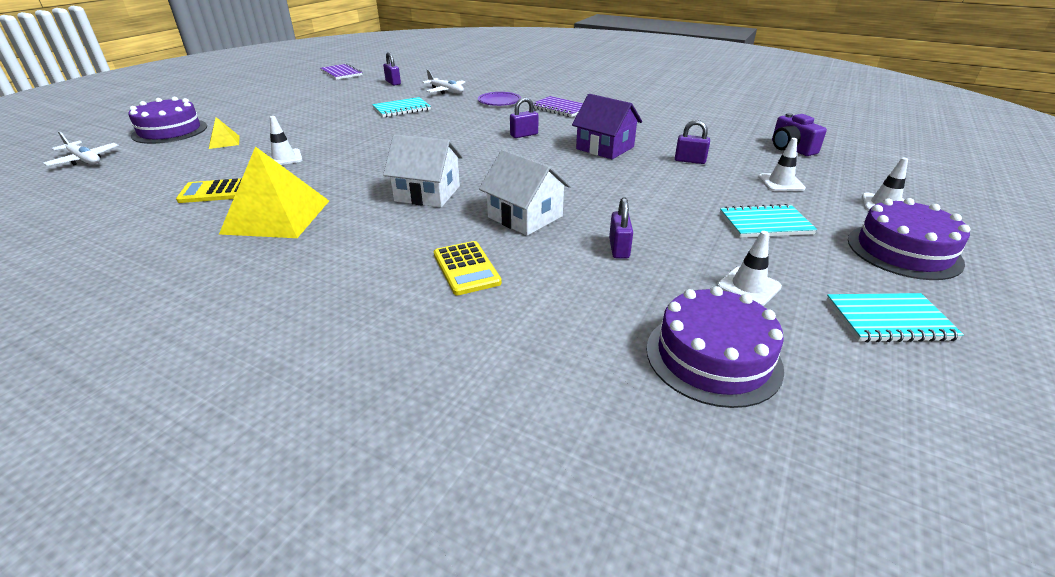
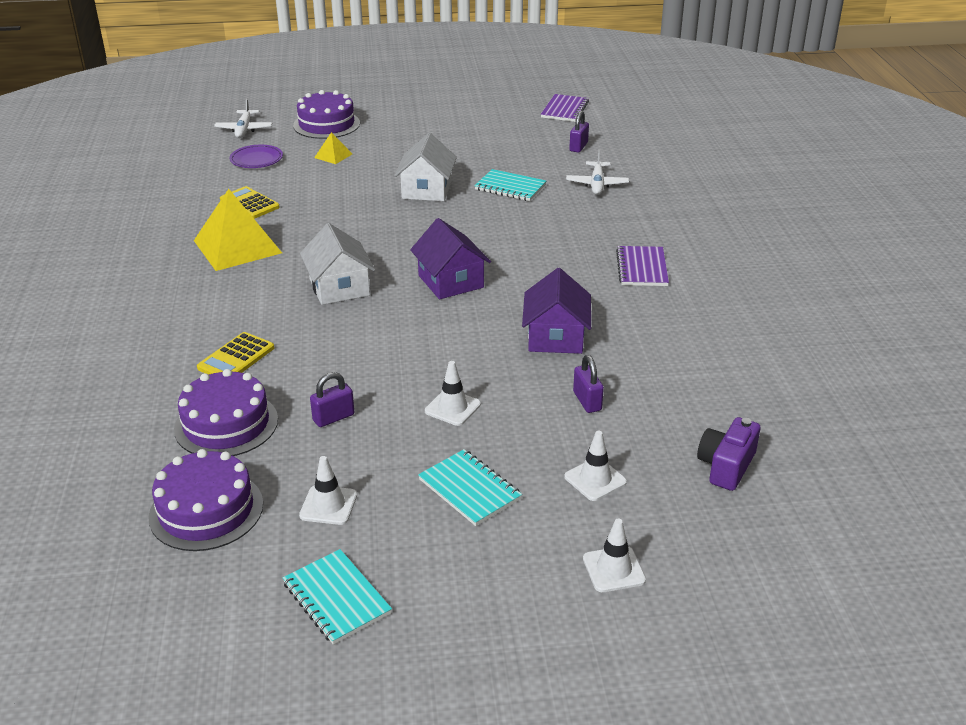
camera: 55 degrees right, 0 degrees up
white traffic cone [266,116,302,165] -> white traffic cone moved to [425,361,481,426]
purple plate [478,92,521,106] -> purple plate moved to [230,145,283,168]
white house [479,149,571,236] -> white house moved to [394,133,457,201]
purple padlock [510,97,538,138] -> none
purple cake [848,198,970,280] -> purple cake moved to [174,369,278,456]
none -> purple house [410,218,491,299]

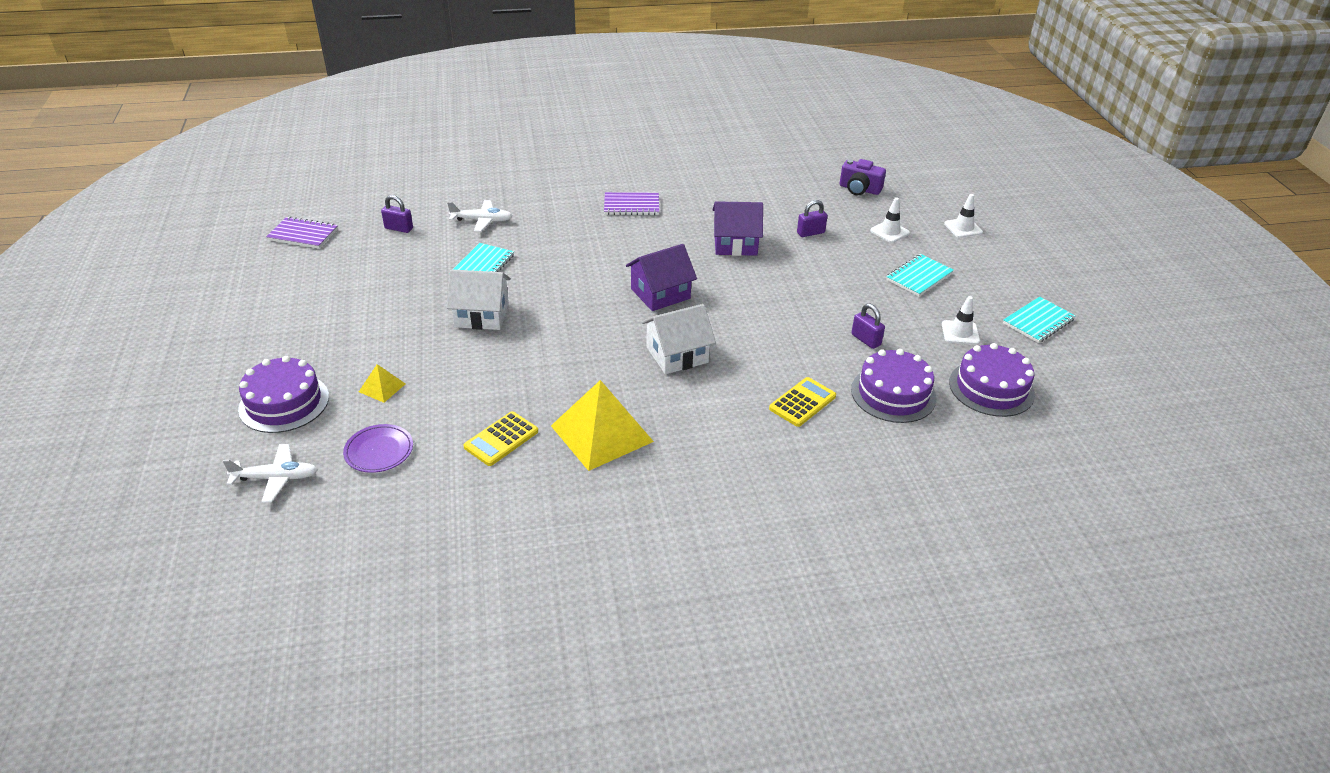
camera: 95 degrees left, 5 degrees up
yellow calculator [197,332,274,375] -> yellow calculator turned 75 degrees counterclockwise [769,377,836,427]
white traffic cone [425,361,481,426] -> none

